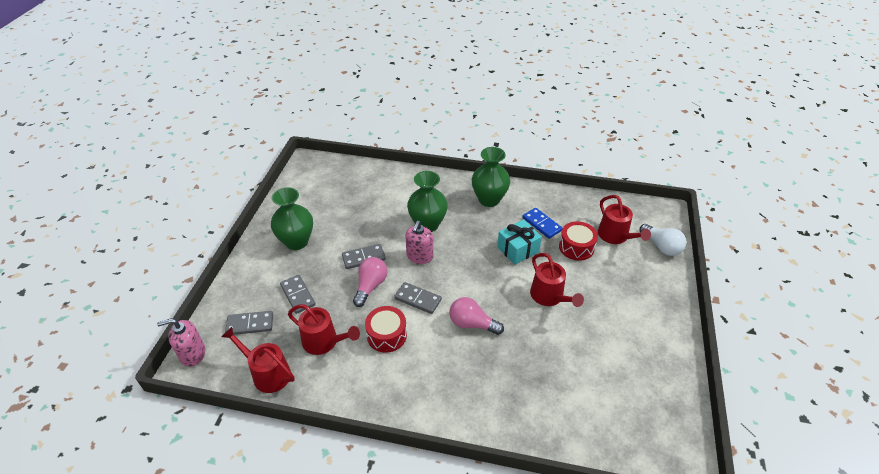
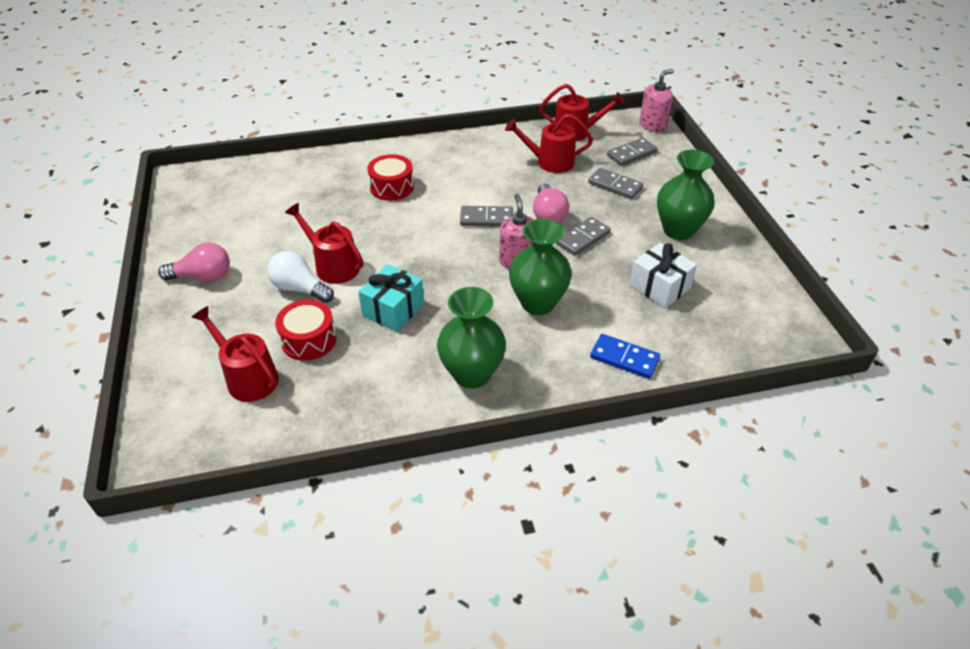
camera: 155 degrees right, 0 degrees up
red drum [365,306,407,353] -> red drum moved to [367,154,414,201]
pink light bulb [450,297,504,335] -> pink light bulb moved to [158,242,230,282]
blue domino [522,208,563,239] -> blue domino moved to [590,334,660,379]
white light bulb [640,224,686,256] -> white light bulb moved to [267,251,334,303]
none -> white gift [629,243,697,308]

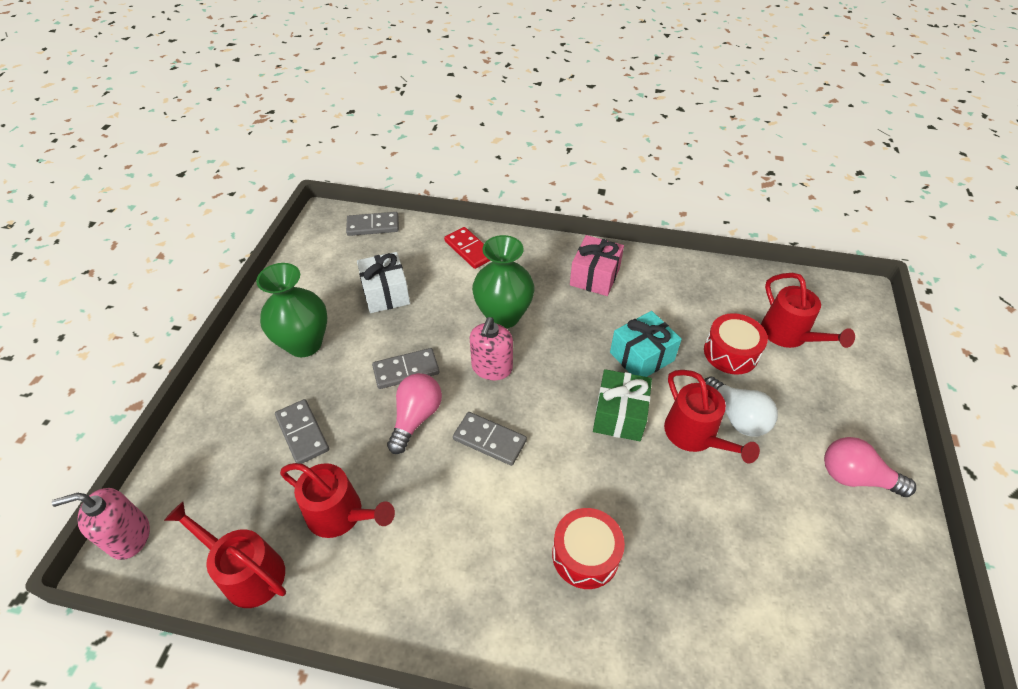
camera: 155 degrees left, 5 degrees up
green vase [437,287,506,389] -> pink gift [570,235,624,296]
blue domino [590,334,660,379] -> red domino [444,227,491,269]
grey domino [607,138,658,166] -> grey domino moved to [346,212,399,236]
none -> green gift [593,369,652,441]

